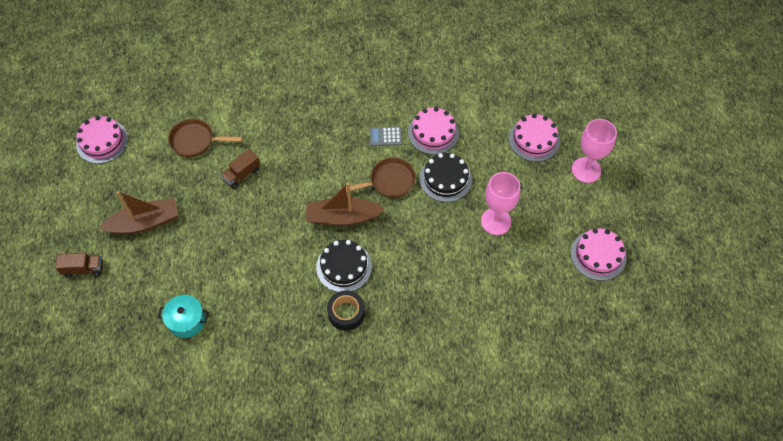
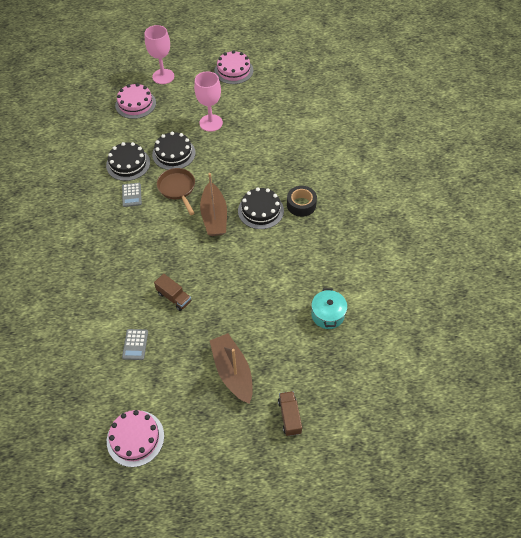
camera: 95 degrees left, 5 degrees down
brown pan [168,119,243,157] -> grey calculator [122,329,148,360]
pink cake [408,107,459,155] -> black cake [106,142,150,181]

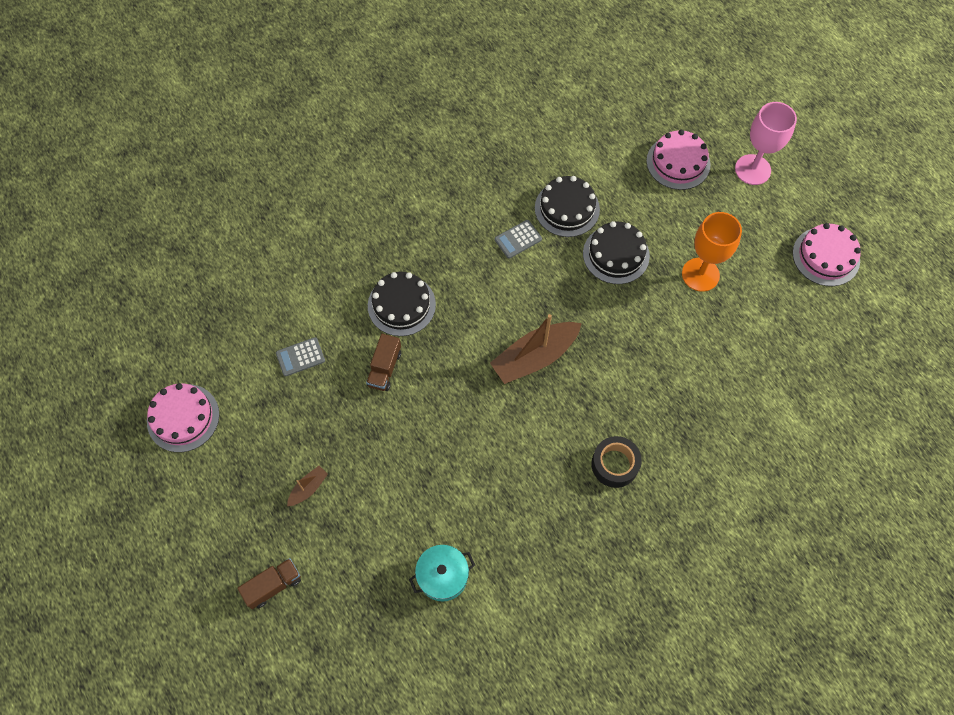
camera: 65 degrees right, 10 degrees up
brown pan [157,168,195,215] -> none
pink goblet [194,71,223,132] -> orange goblet [682,212,742,292]
brown boat [210,333,253,404] -> brown boat [287,466,328,506], size x0.47
black cake [238,187,284,229] -> black cake moved to [368,272,436,336]

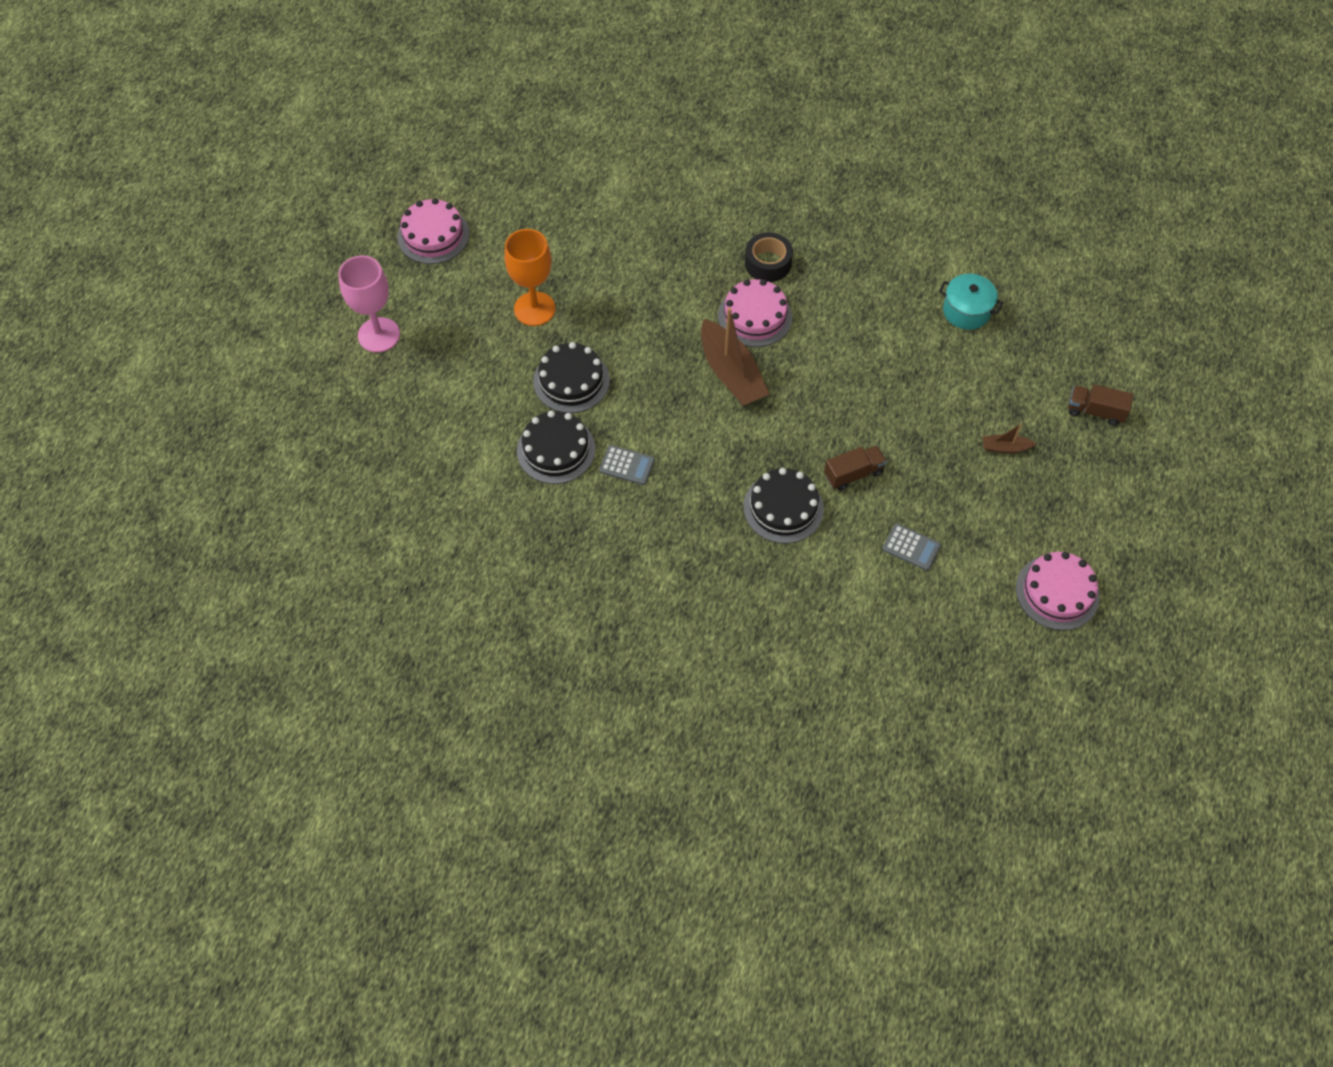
camera: 130 degrees left, 5 degrees down
brown boat [490,314,582,384] -> brown boat turned 45 degrees clockwise [701,308,769,406]
pink cake [646,130,711,190] -> pink cake moved to [718,279,792,347]

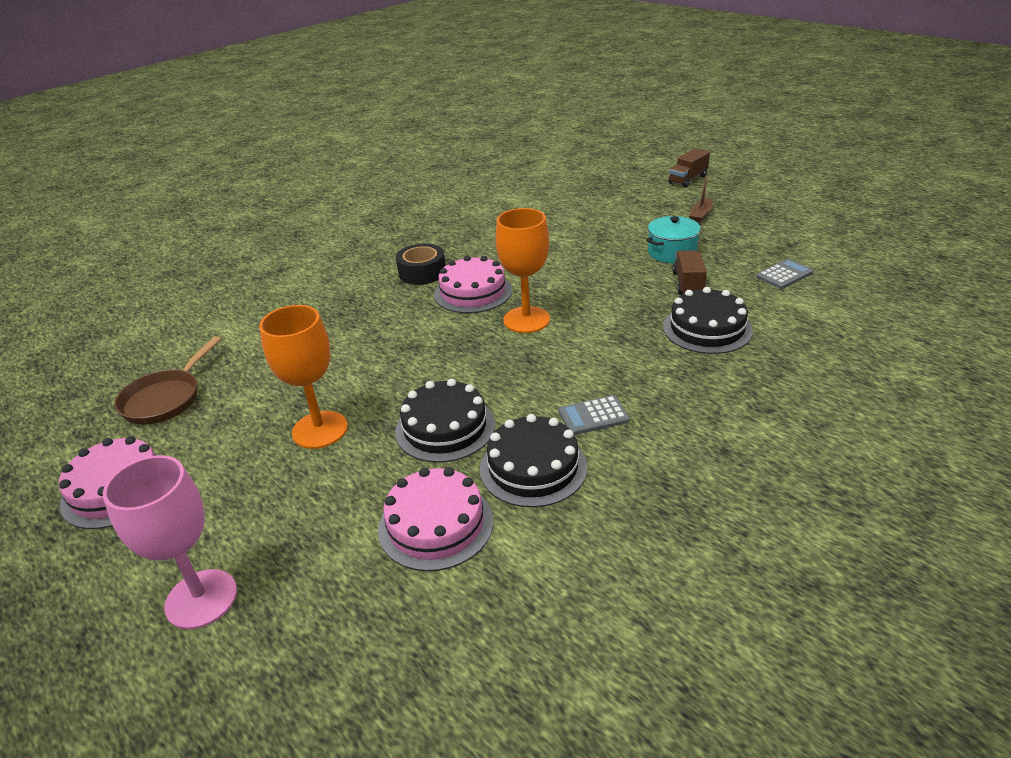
camera: 60 degrees left, 25 degrees down
grey calculator [599,445,655,485] -> grey calculator turned 150 degrees counterclockwise [558,395,629,435]
brown boat [701,308,769,406] -> orange goblet [496,208,550,333]
turquoise pot [939,274,1003,330] -> turquoise pot moved to [646,216,701,263]
pink cake [1016,552,1100,630] -> pink cake moved to [378,467,493,571]
none -> brown pan [114,336,221,425]

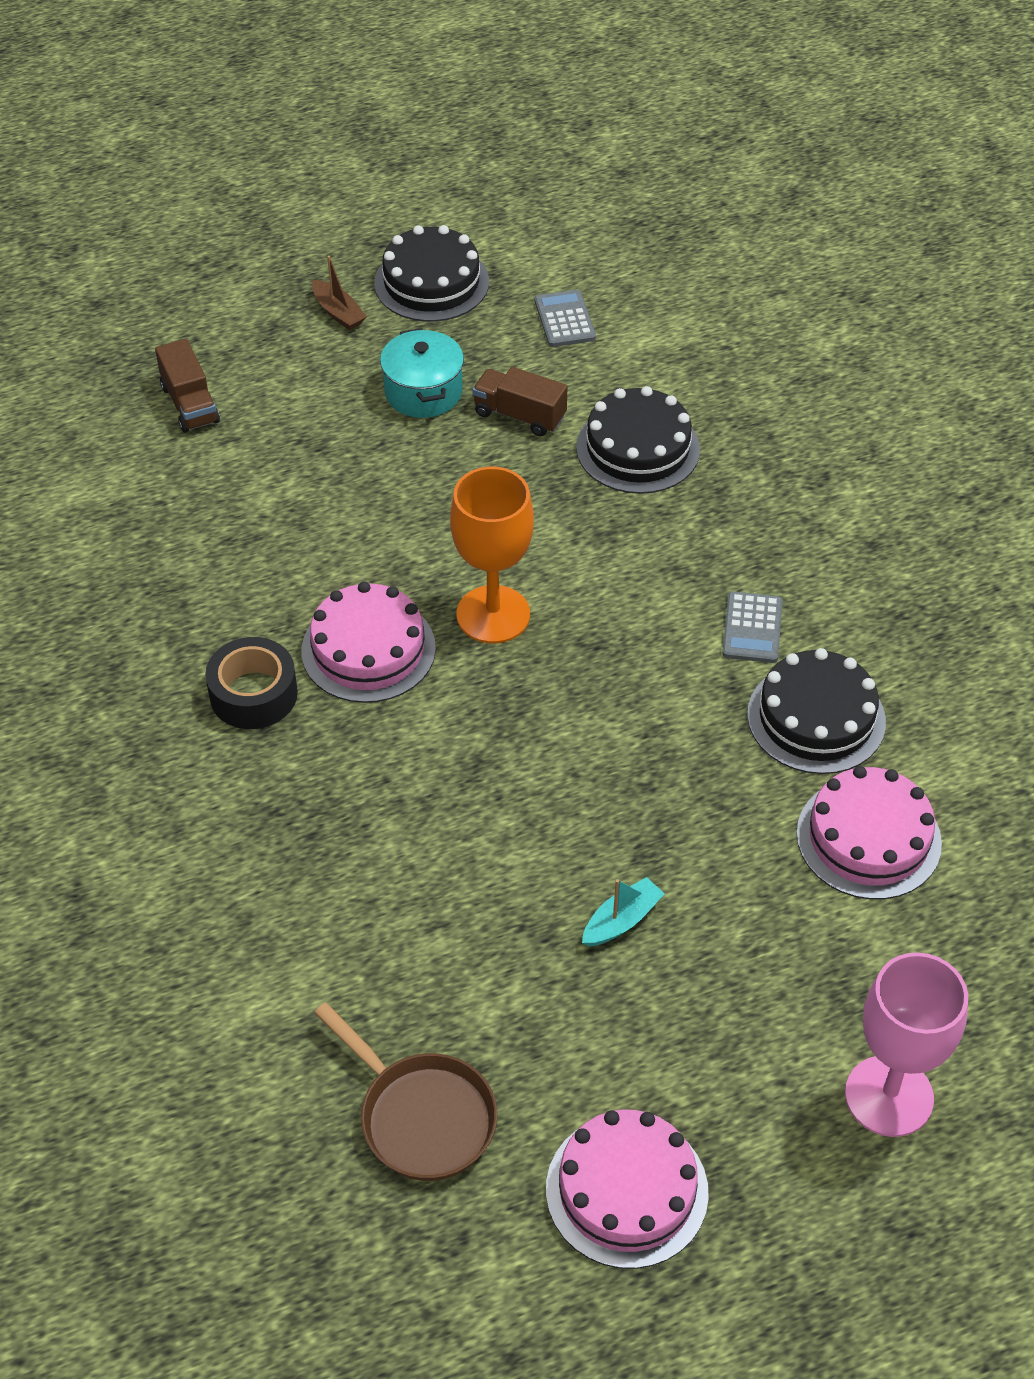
camera: 70 degrees left, 15 degrees up
orange goblet [259,305,348,449] -> turquoise boat [582,877,665,946]
black cake [395,379,495,463] -> black cake moved to [374,225,489,322]
brown truck [668,148,710,188] -> brown truck moved to [155,339,220,432]

